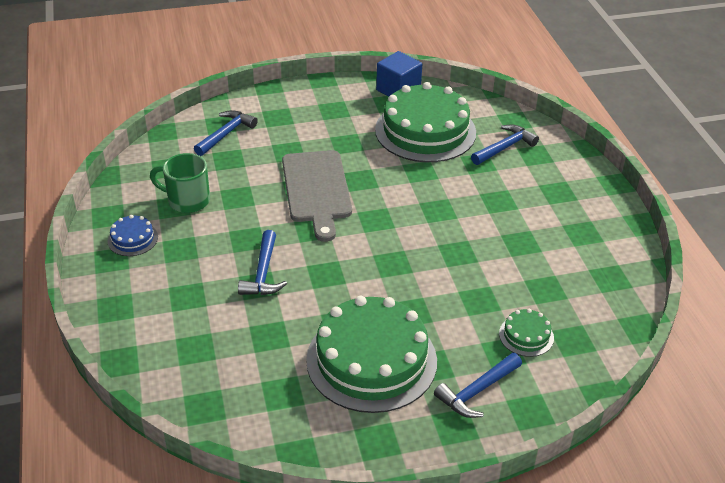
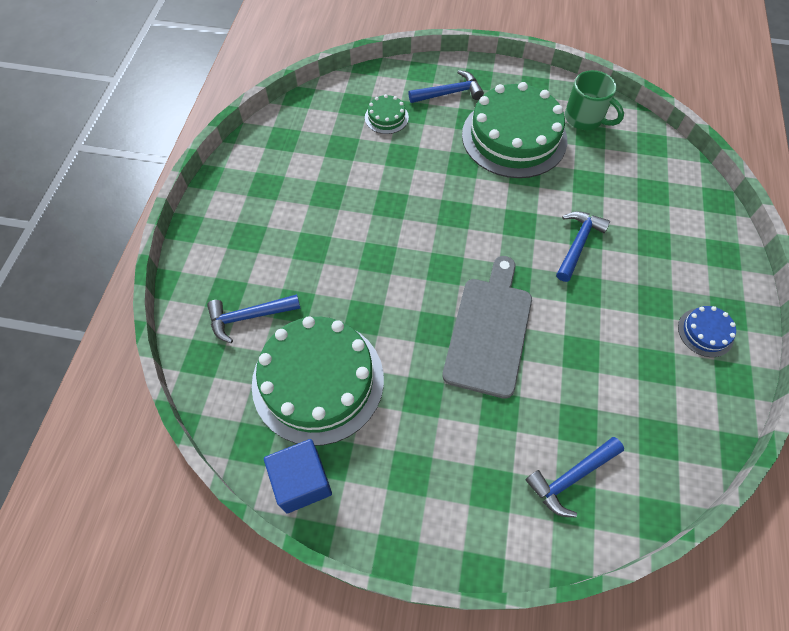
camera: 155 degrees left, 20 degrees up
green mug [150,153,210,213] -> green mug moved to [565,70,624,130]

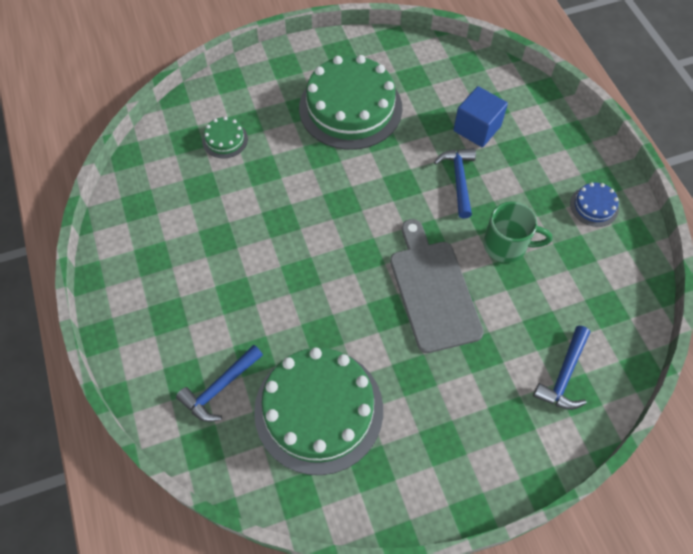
camera: 30 degrees left, 0 degrees up
blue cube [264,439,332,513] -> blue cube moved to [453,86,508,147]
blue hammer [408,70,484,103] -> none
green mug [565,70,624,130] -> green mug moved to [484,202,552,263]

